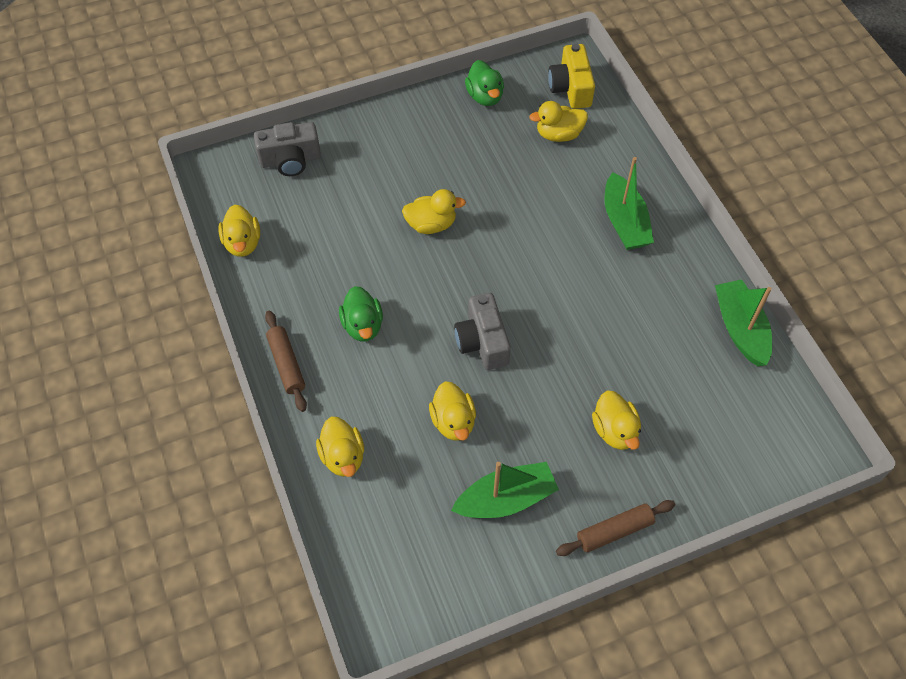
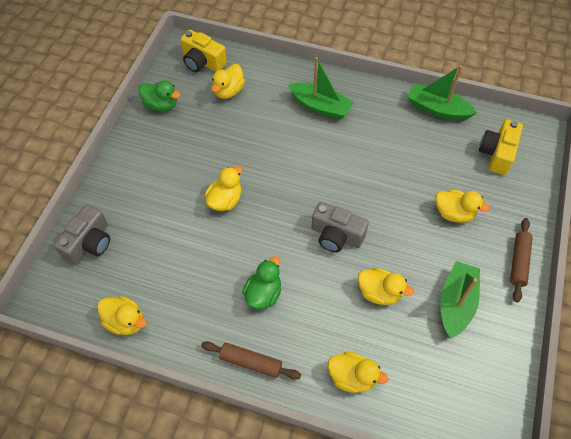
camera: 50 degrees left, 0 degrees up
green duck [339,286,383,342] -> green duck turned 90 degrees counterclockwise [242,256,281,309]
none -> yellow camera [479,120,523,175]

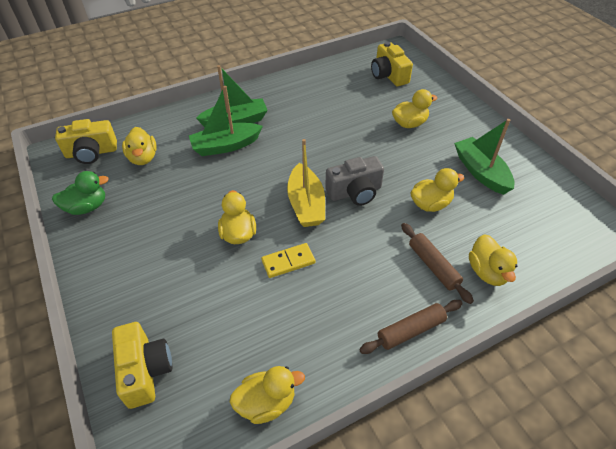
camera: 45 degrees left, 10 degrees down
grey camera [54,205,110,265] -> yellow camera [112,322,172,409]
green duck [242,256,281,309] -> none
yellow duck [328,352,388,393] -> yellow duck turned 105 degrees clockwise [469,234,518,286]
green boat [408,65,477,121] -> green boat moved to [189,86,263,156]
brown rolling pin [510,218,533,303] -> brown rolling pin moved to [401,223,474,304]
none -> yellow domino [261,243,315,278]
none -> yellow boat [287,139,325,227]

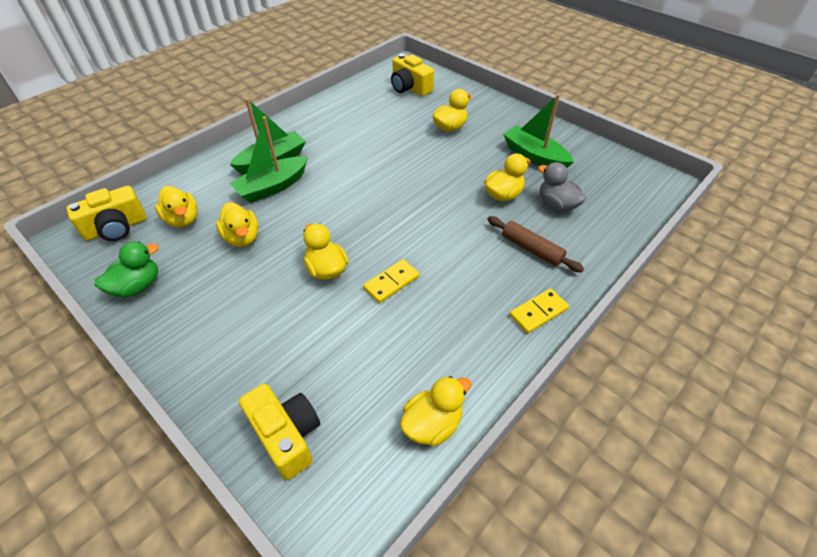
camera: 20 degrees left, 0 degrees up
yellow boat [287,139,325,227] -> none
grey camera [325,156,384,206] -> none
brown rolling pin [359,300,463,354] -> yellow domino [509,289,569,334]
yellow duck [469,234,518,286] -> yellow duck moved to [216,202,258,247]
none -> grey duck [538,162,586,212]

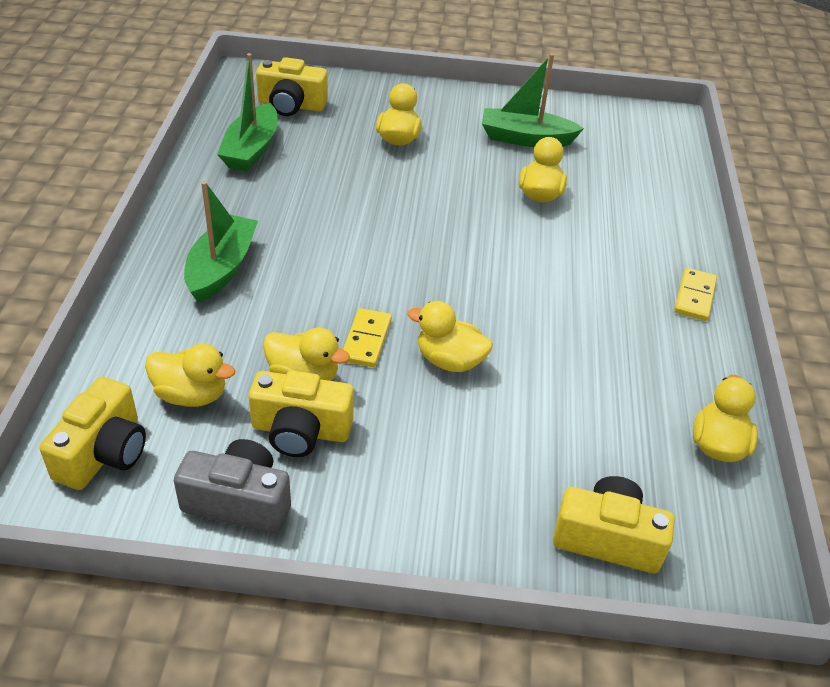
camera: 40 degrees left, 5 degrees down
green duck [95,242,159,297] -> grey camera [174,439,291,533]
green boat [230,116,308,203] -> green boat moved to [217,53,278,172]
yellow domino [363,259,419,303] -> yellow domino moved to [343,308,392,367]
brown rolling pin [487,216,584,273] -> none
grey duck [538,162,586,212] -> none
none -> yellow camera [249,370,354,457]

